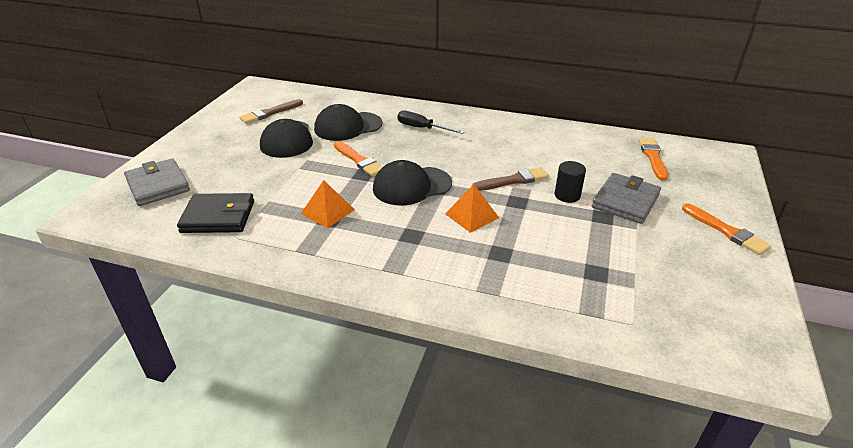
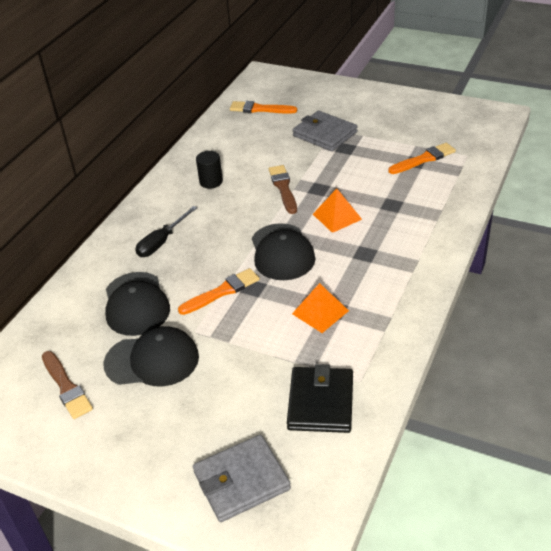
camera: 80 degrees left, 5 degrees up
black cylinder [554,161,586,203] -> black cylinder moved to [196,151,223,189]
orange brush [682,204,771,255] -> orange brush moved to [388,143,456,174]

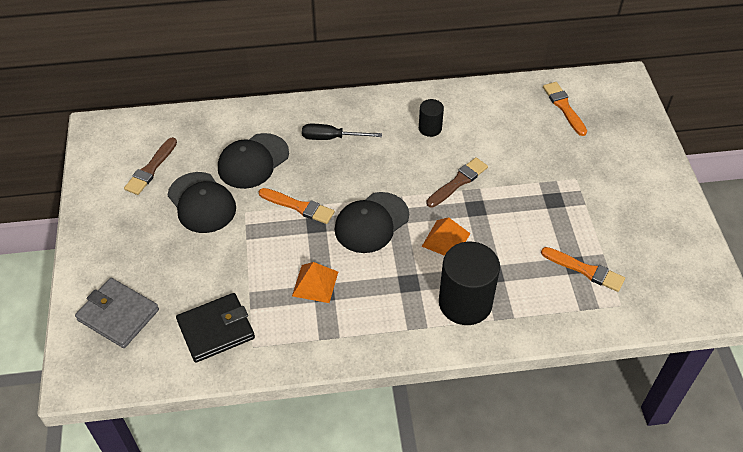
camera: 55 degrees right, 10 degrees up
grey wallet [293,111,358,151] -> none
none -> black cylinder [439,242,500,325]

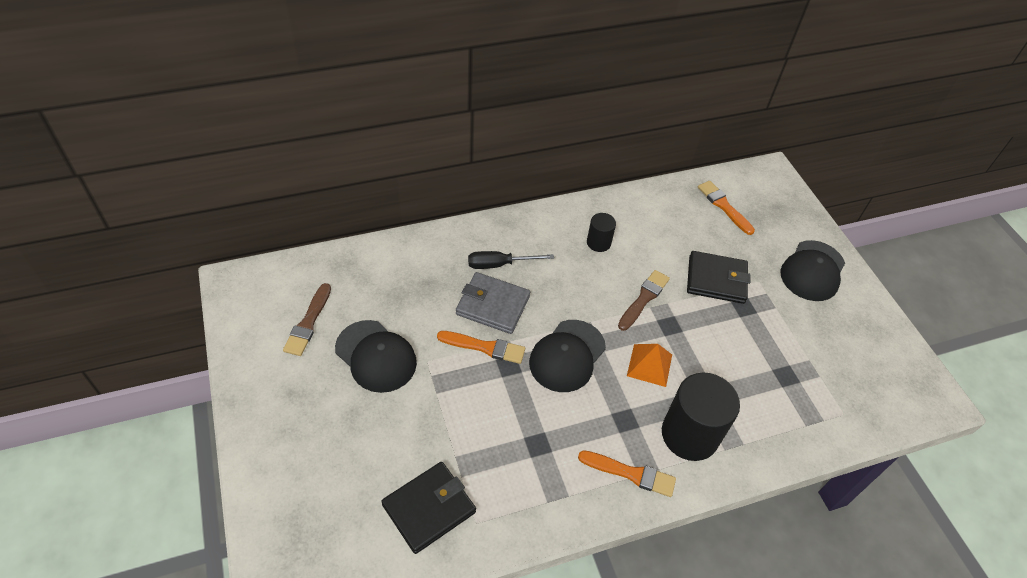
camera: 15 degrees left, 0 degrees up
grey wallet [75,278,159,348] -> grey wallet moved to [456,272,530,334]
black cap [218,133,289,189] -> black cap moved to [780,240,845,301]
orange pyramid [292,262,338,303] -> none
orange brush [541,247,625,292] -> orange brush moved to [578,450,676,497]
none -> black wallet [687,251,750,304]

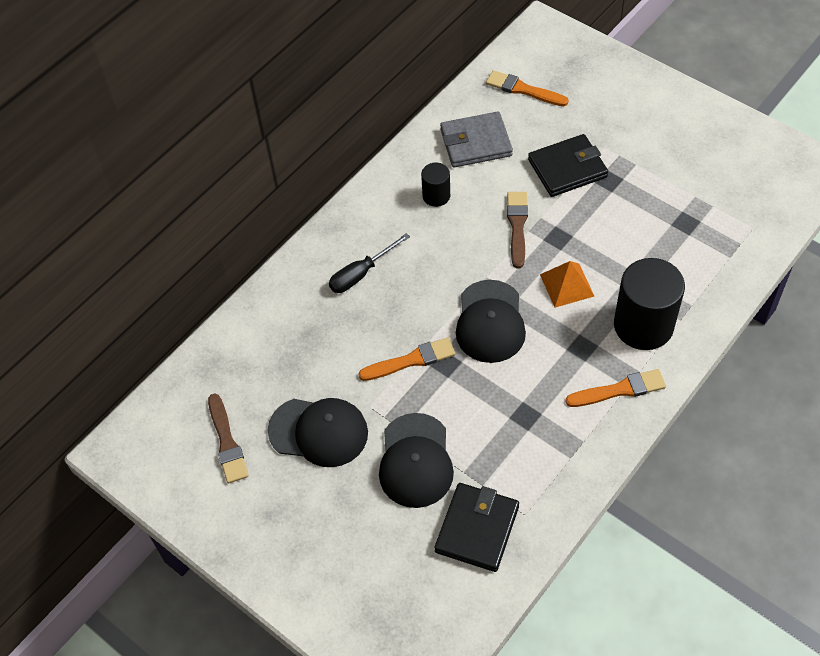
camera: 25 degrees left, 5 degrees up
grey wallet [456,272,530,334] -> grey wallet moved to [440,111,513,167]
black cap [780,240,845,301] -> black cap moved to [379,413,454,508]

